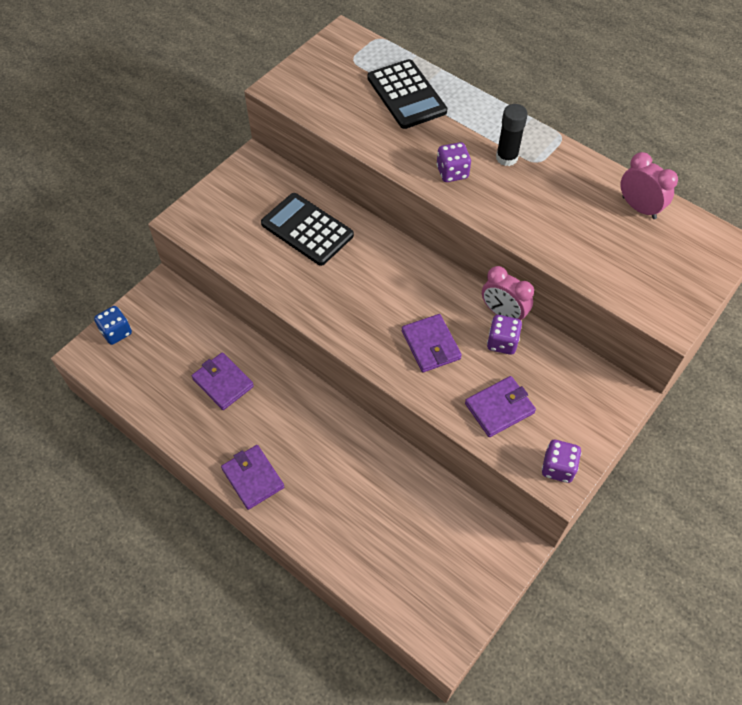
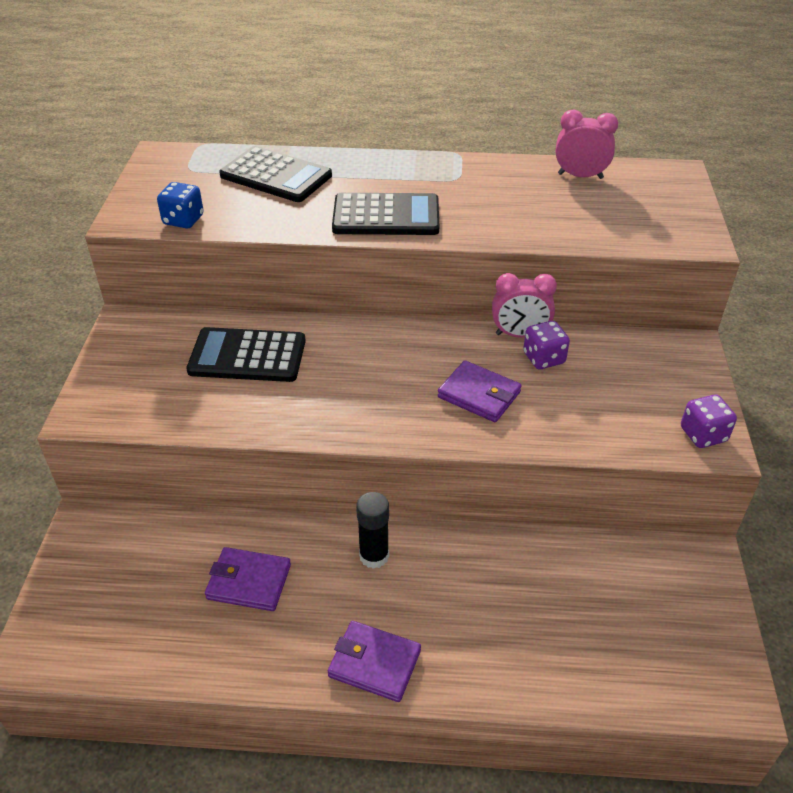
camera: 35 degrees left, 15 degrees down
blue dice [94,306,132,345] -> blue dice moved to [157,182,204,228]
purple dice [436,142,471,182] -> black calculator [332,193,439,235]
purple wallet [465,376,536,437] -> none
black glue stick [496,104,528,166] -> black glue stick moved to [356,492,389,569]

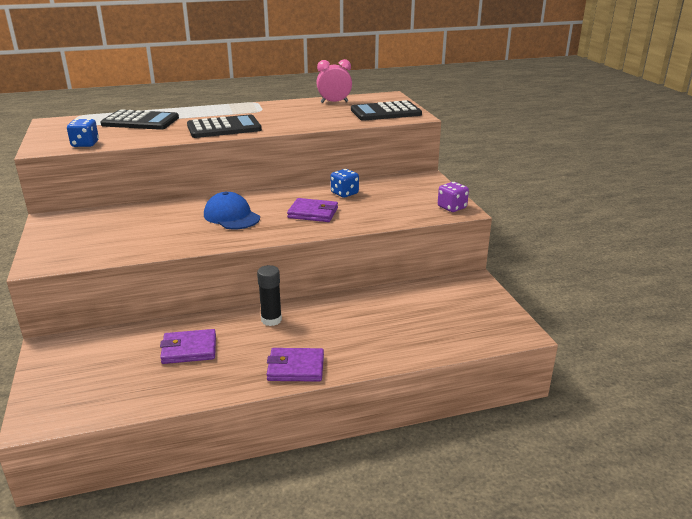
camera: 20 degrees left, 15 degrees down
black calculator [186,327,306,382] -> black calculator moved to [351,100,422,121]
pink clock [492,273,557,338] -> none
purple dice [523,321,570,369] -> blue dice [331,169,359,198]
none -> blue cap [204,192,260,229]

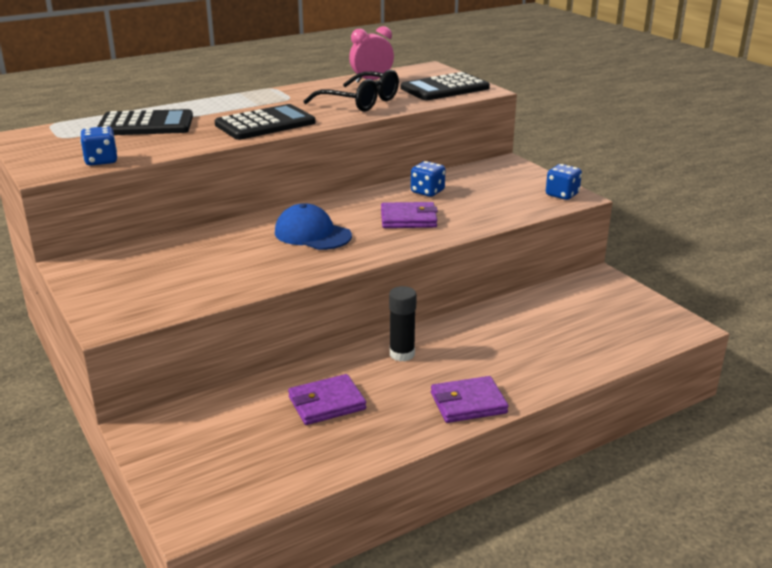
camera: 15 degrees left, 0 degrees up
purple dice [438,182,469,212] -> blue dice [546,164,582,200]
none -> black glasses [304,69,399,112]

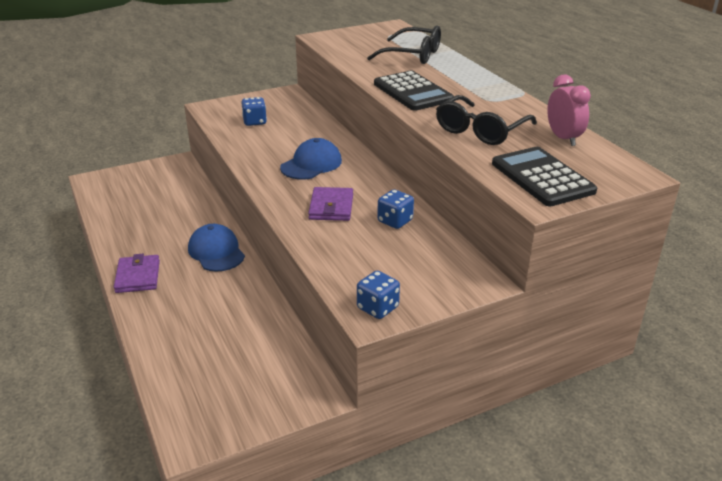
camera: 95 degrees right, 5 degrees up
blue dice [80,126,117,166] -> blue dice moved to [241,97,267,126]
black calculator [97,109,193,135] -> black glasses [367,25,441,64]
purple wallet [288,374,366,425] -> none
black glue stick [389,286,417,361] -> blue cap [188,224,245,271]

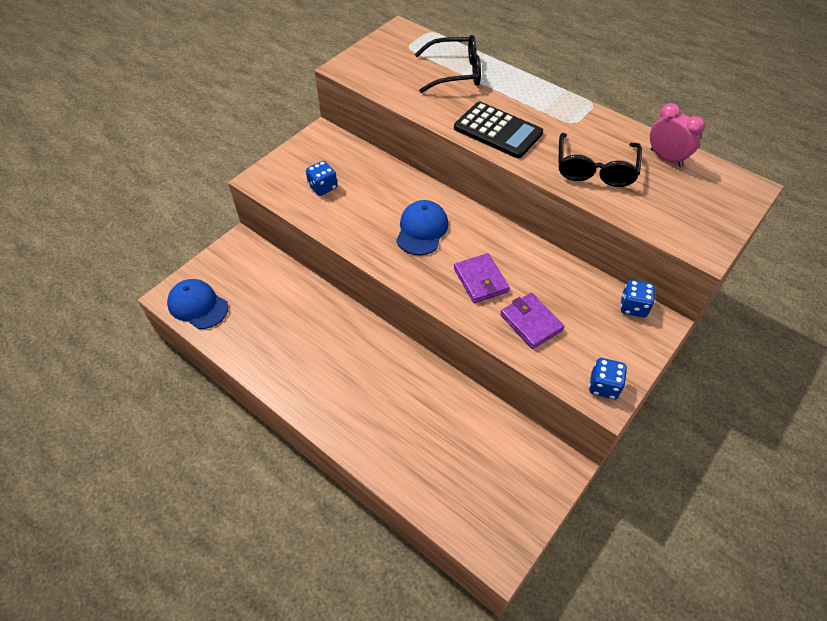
camera: 25 degrees left, 20 degrees up
purple wallet [114,254,160,293] -> purple wallet moved to [500,293,565,349]
blue cap [188,224,245,271] -> blue cap moved to [167,279,228,329]
blue dice [377,189,414,229] -> blue dice moved to [620,280,655,317]
black calculator [492,147,597,206] -> none

